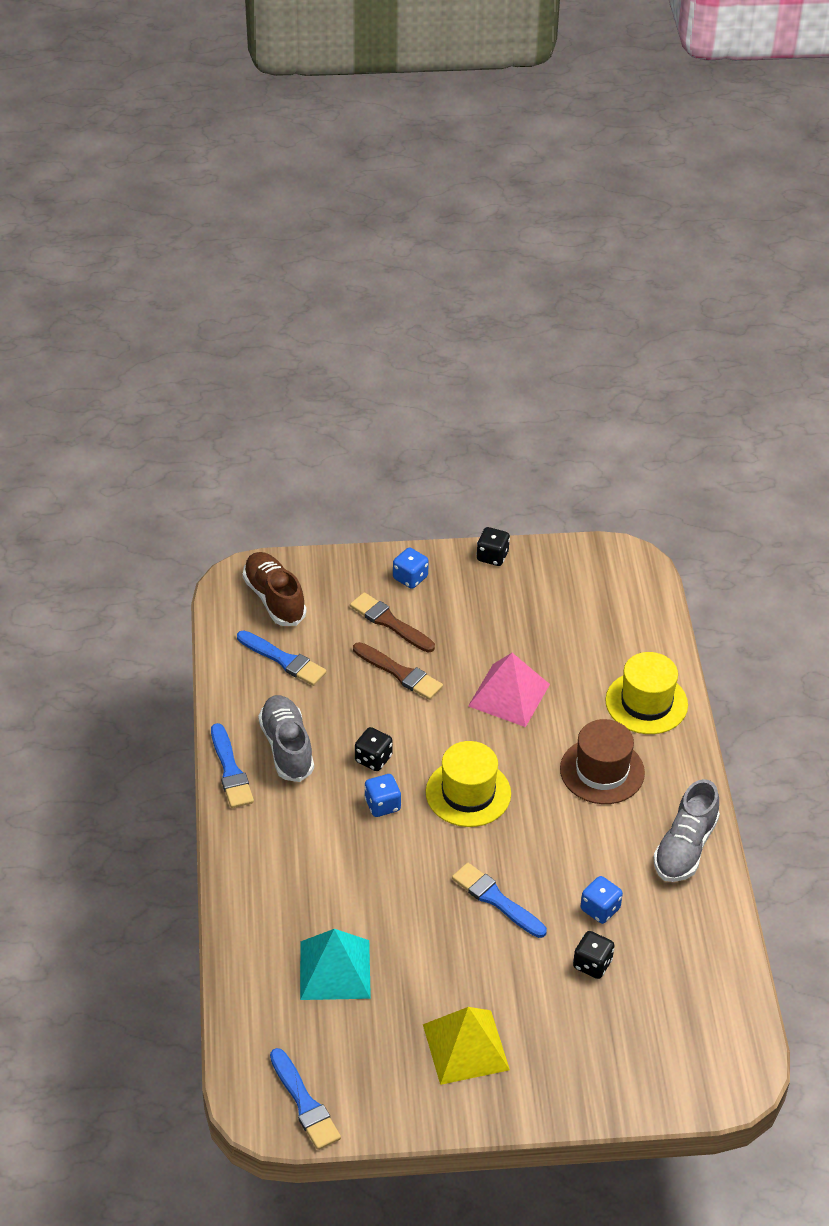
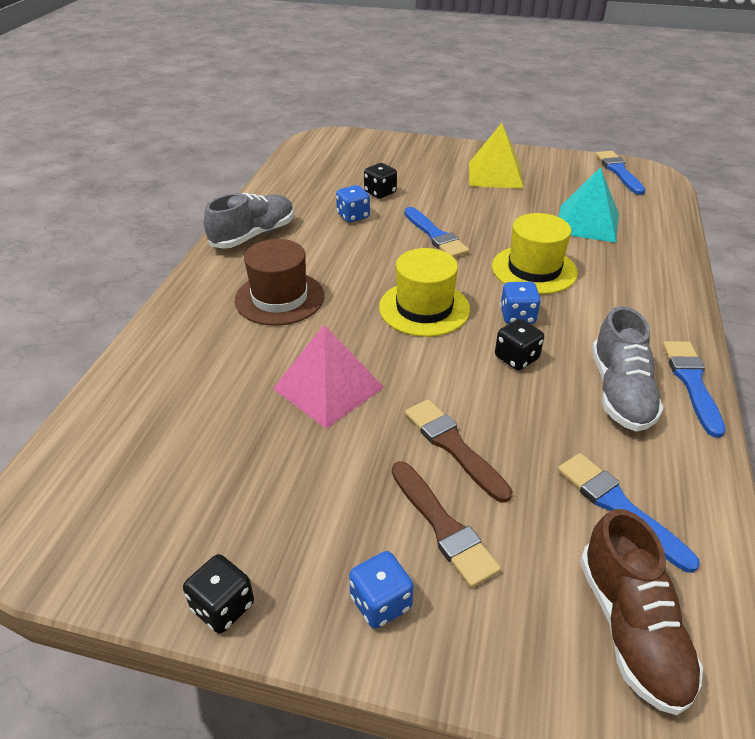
camera: 160 degrees left, 5 degrees down
yellow hat [605,652,688,734] -> yellow hat moved to [492,213,578,294]

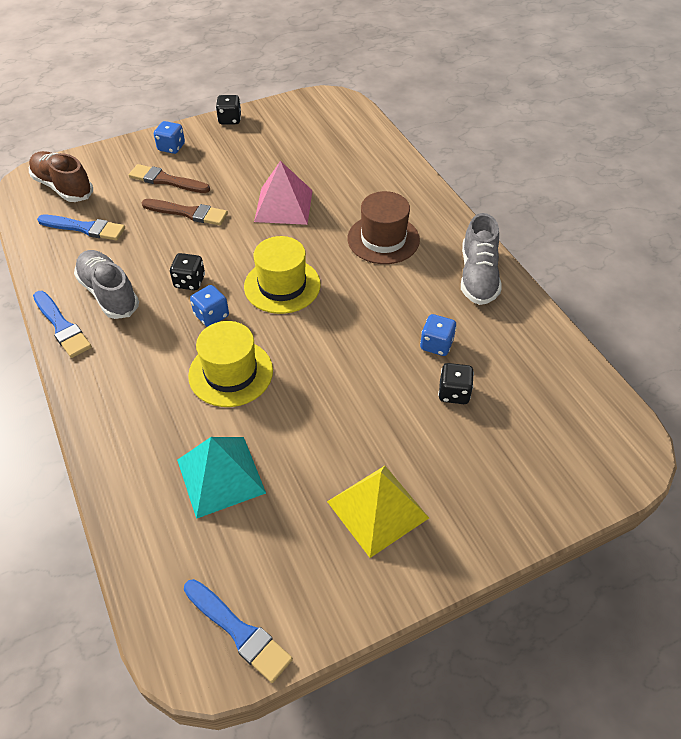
camera: 140 degrees right, 10 degrees up
blue brush [404,207,469,258] -> none

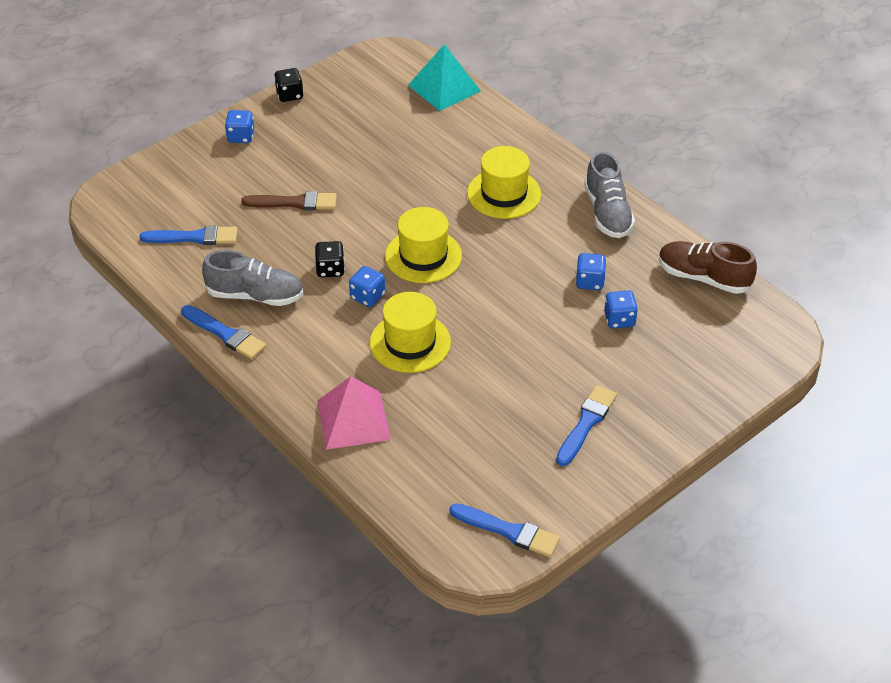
camera: 15 degrees left, 5 degrees down
brown shoe [29,151,93,202] -> brown shoe moved to [659,241,757,294]
grey shoe [74,250,139,319] -> grey shoe turned 150 degrees clockwise [202,250,303,306]
brown brush [129,164,210,193] -> none
turquoise pyramid [177,437,266,519] -> turquoise pyramid moved to [408,44,481,111]
pink pyramid [254,161,313,225] -> pink pyramid moved to [317,376,391,449]
yellow pyramid [327,466,429,558] -> blue brush [556,385,617,466]
brown hat [348,191,420,264] -> yellow hat [467,146,541,219]
black dice [438,363,474,404] -> blue dice [604,291,638,328]

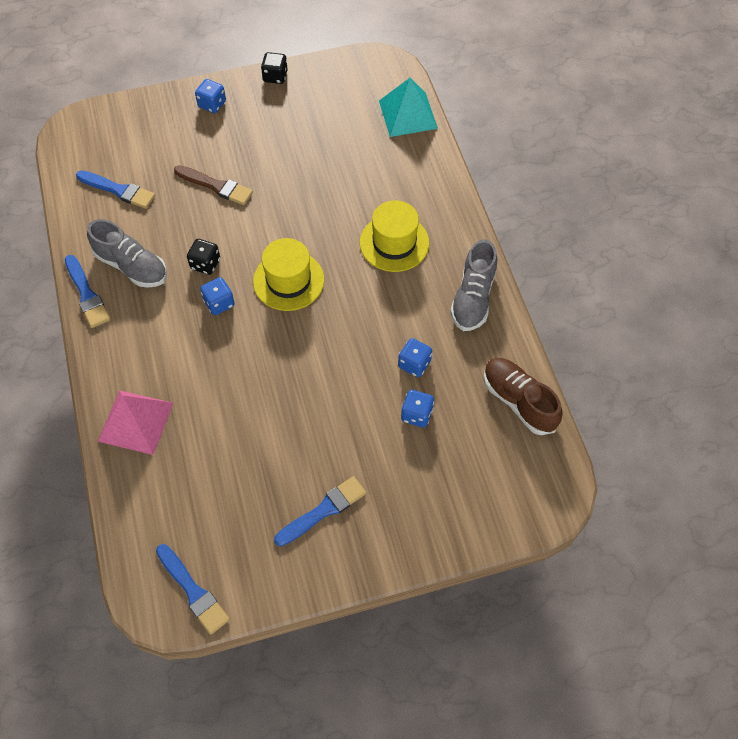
camera: 25 degrees right, 15 degrees up
yellow hat [370,292,451,373] -> none

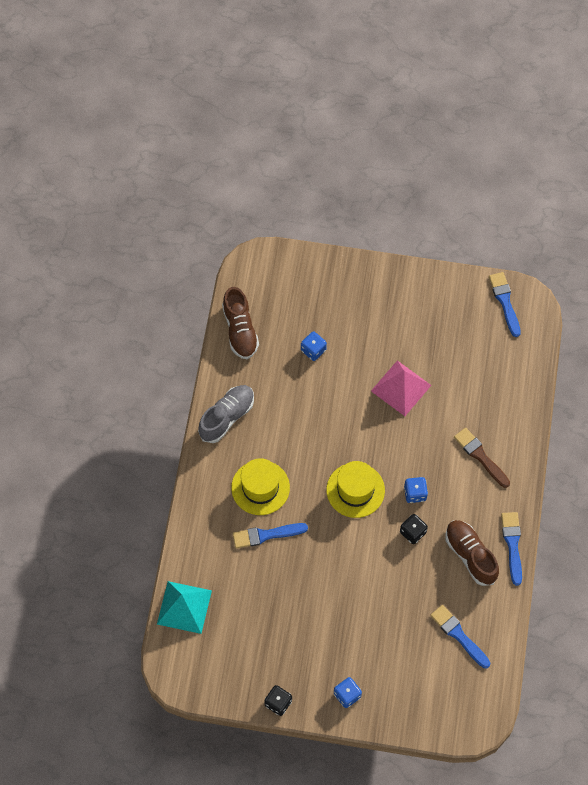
camera: 155 degrees left, 5 degrees up
grey shoe [87,219,167,287] -> brown shoe [445,520,499,586]
pink pyramid [98,390,173,455] -> pink pyramid moved to [371,360,431,416]
brown brush [174,165,253,205] -> brown brush moved to [454,428,510,488]
blue brush [274,476,366,546] -> blue brush moved to [233,523,308,549]
blue dice [398,338,432,377] -> none

